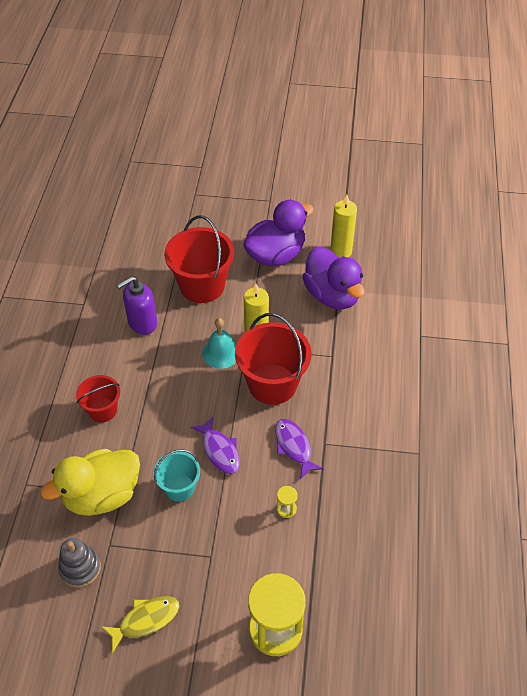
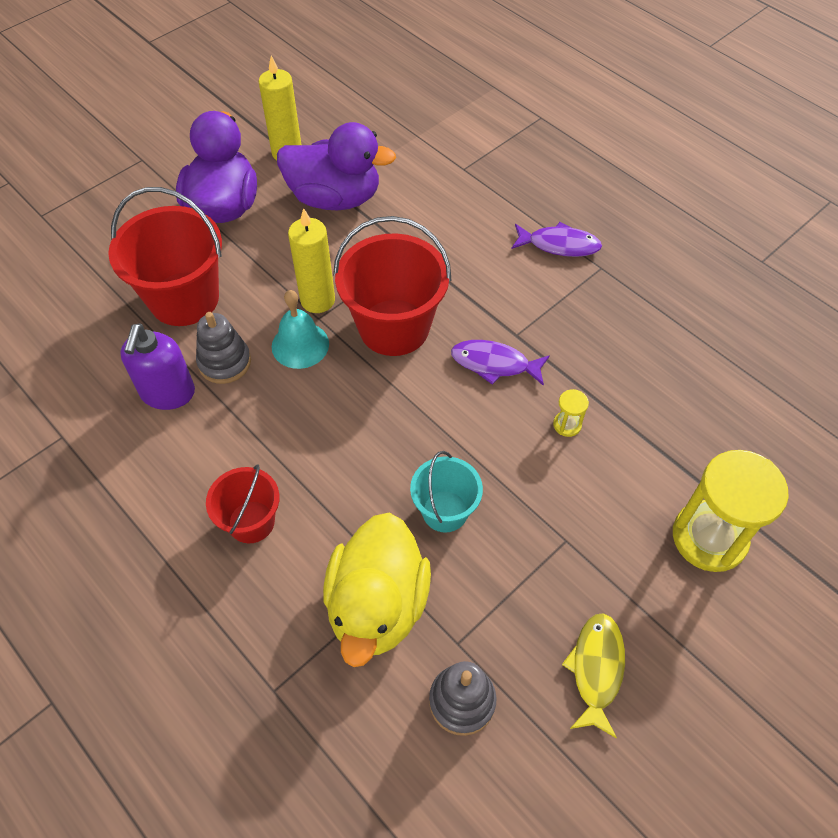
camera: 50 degrees left, 5 degrees up
purple fish [191,417,240,474] -> purple fish moved to [511,222,602,257]
none -> grey stacking toy [196,312,251,384]

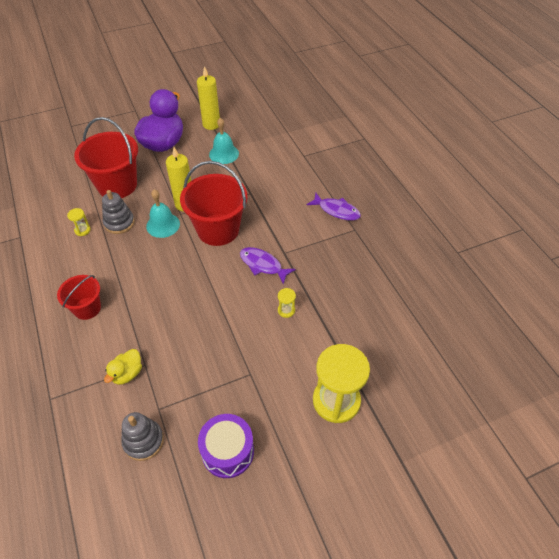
camera: 20 degrees right, 5 degrees down
purple soap dispenser [120,323,195,410] -> yellow hourglass [67,208,90,236]
purple duck [277,122,396,211] -> turquoise bell [209,118,239,164]
yellow duck [323,513,431,667] -> yellow duck [104,349,142,385], size x0.47
turquoise bucket [410,451,483,533] -> none
yellow fish [562,613,625,738] -> purple drum [198,414,254,478]

